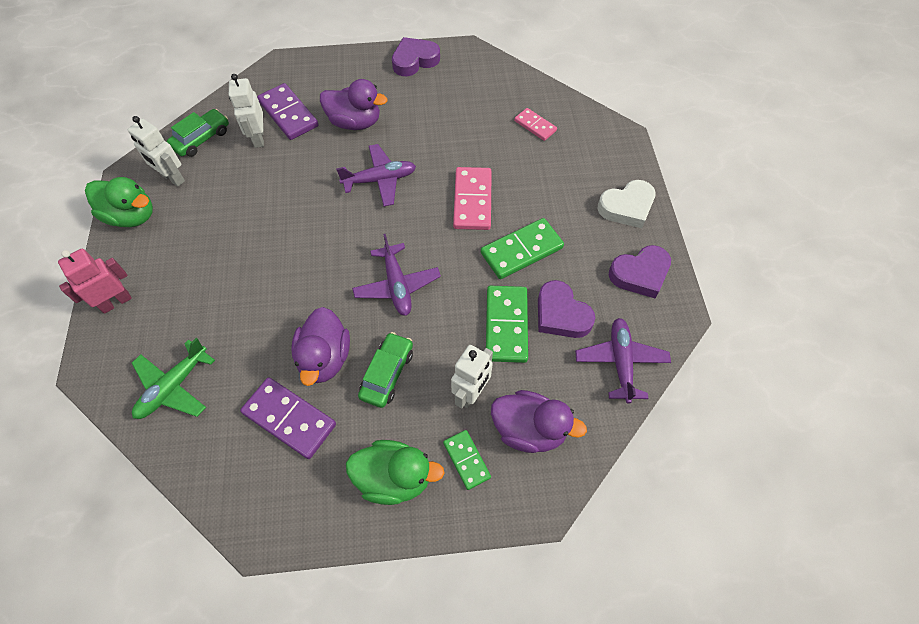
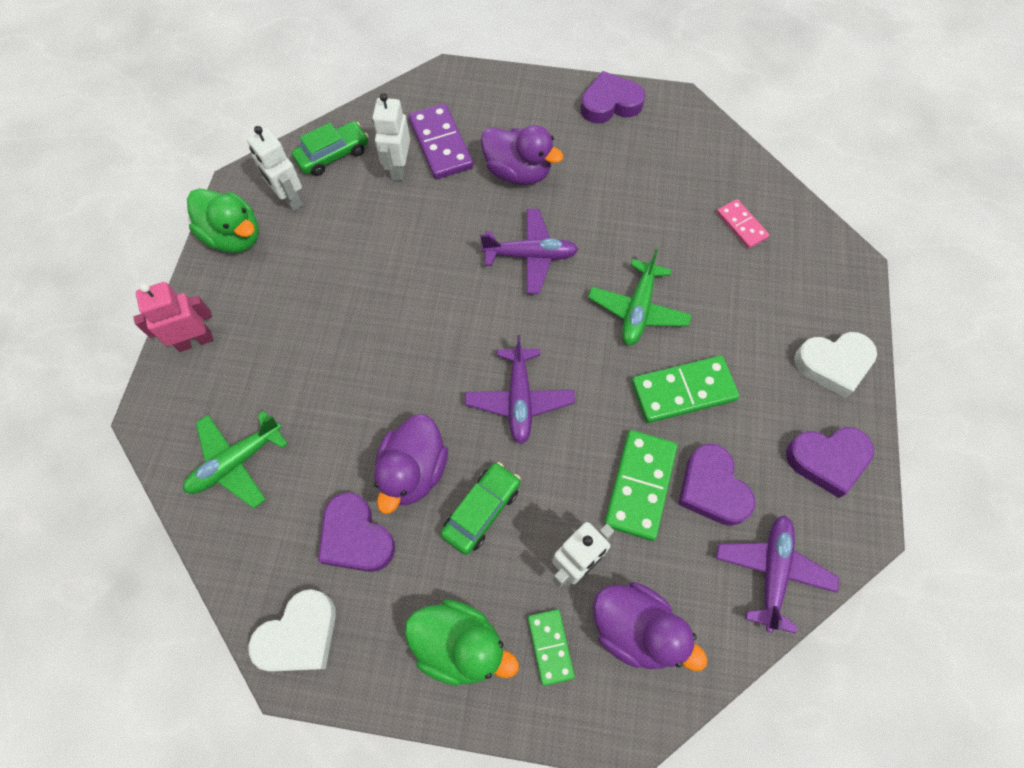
camera: 15 degrees right, 5 degrees up
purple domino [240,378,336,459] -> purple heart [318,492,395,572]
pink domino [453,167,492,230] -> green plane [588,249,692,345]
none -> white heart [248,589,336,671]

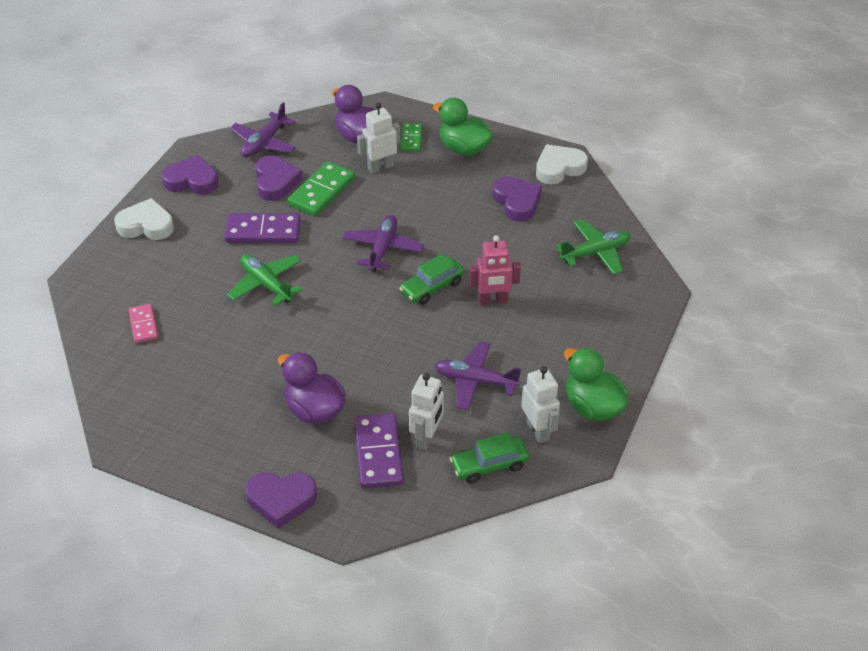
camera: 165 degrees left, 20 degrees down
pink robot [133,282,213,352] -> pink robot moved to [469,235,521,305]
purple duck [374,414,448,514] -> none
green car [441,462,521,555] -> green car moved to [399,254,465,305]
purple plane [480,209,578,294] -> purple plane moved to [435,341,521,410]
purple heart [580,71,645,123] -> purple heart moved to [245,472,317,529]
green plane [588,249,692,345] -> green plane turned 75 degrees counterclockwise [227,254,302,306]
green domino [631,356,739,423] -> purple domino [225,213,300,243]

